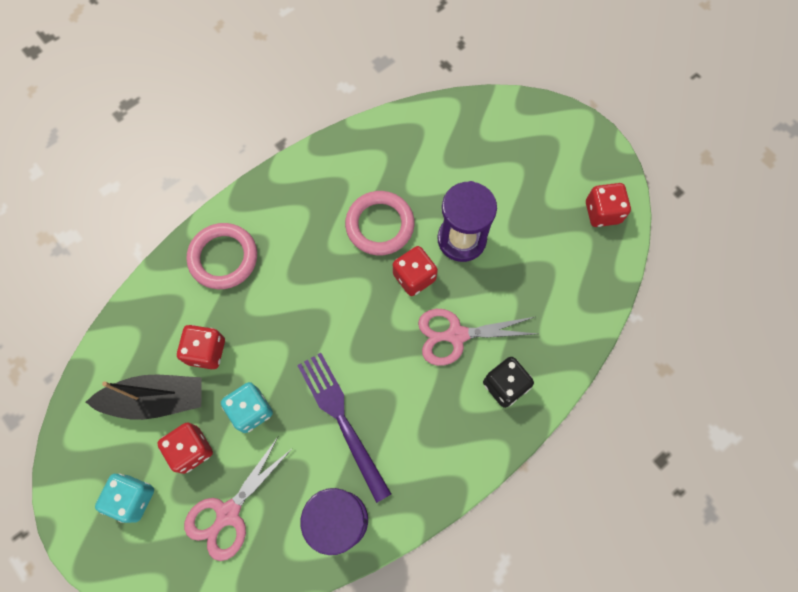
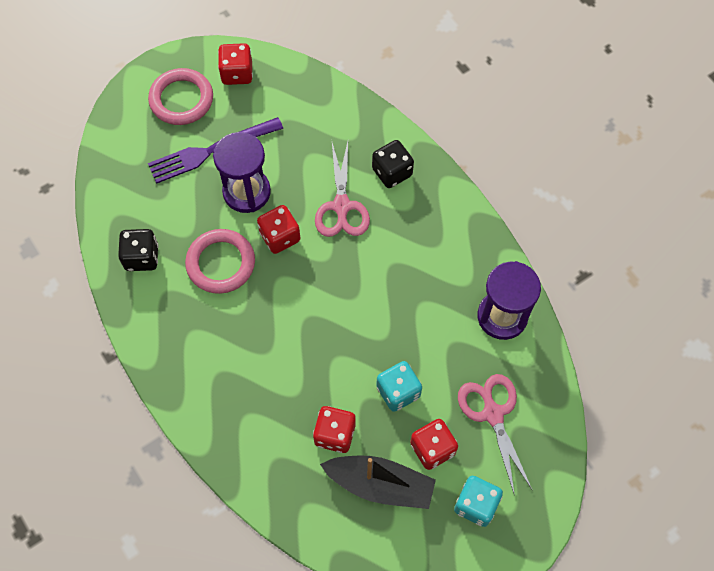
camera: 85 degrees left, 5 degrees down
black boat [86,375,201,420] -> black boat turned 105 degrees clockwise [320,455,436,509]
pink scissors [184,437,293,561] -> pink scissors turned 150 degrees counterclockwise [458,374,532,496]
pink ring [186,223,257,289] -> pink ring moved to [148,68,213,125]
purple fork [297,353,391,503] -> purple fork moved to [148,117,283,184]
none -> black dice [118,229,159,271]

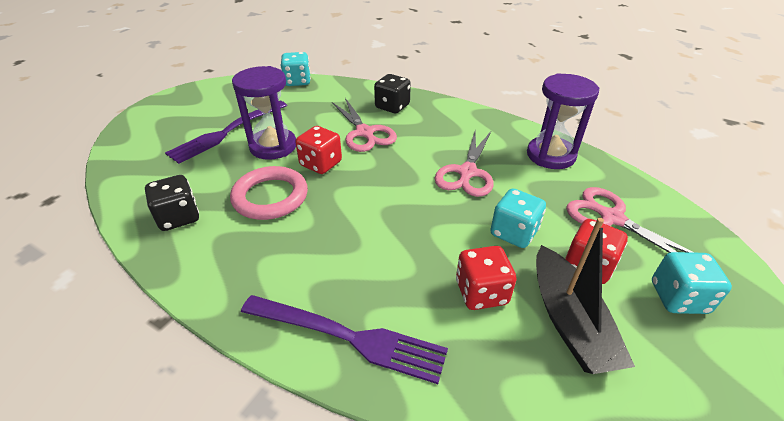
camera: 25 degrees left, 25 degrees down
pink ring [148,68,213,125] -> none
red dice [218,43,253,85] -> none
black boat [320,455,436,509] -> black boat turned 90 degrees clockwise [536,218,635,374]
none -> purple fork [241,295,448,384]
none -> turquoise dice [280,52,311,86]
none -> pink scissors [435,132,494,197]

